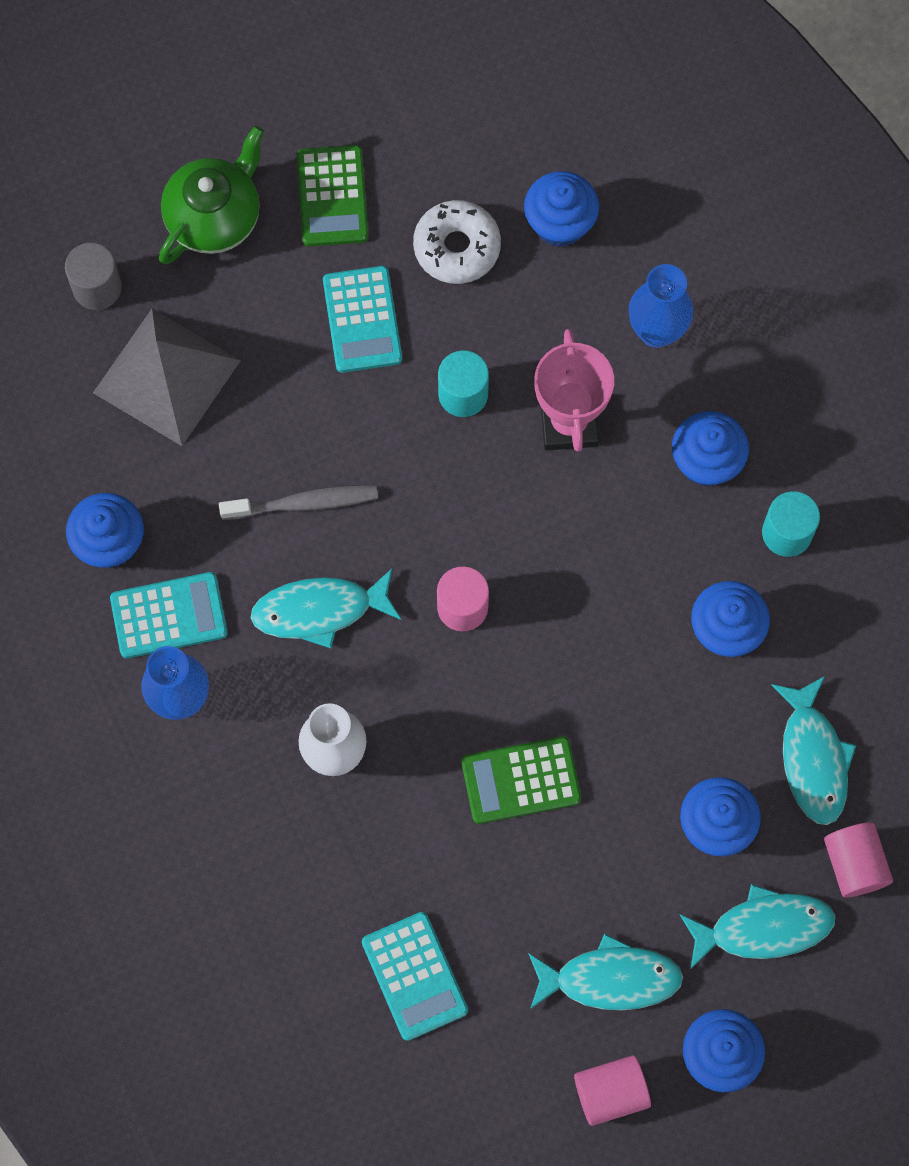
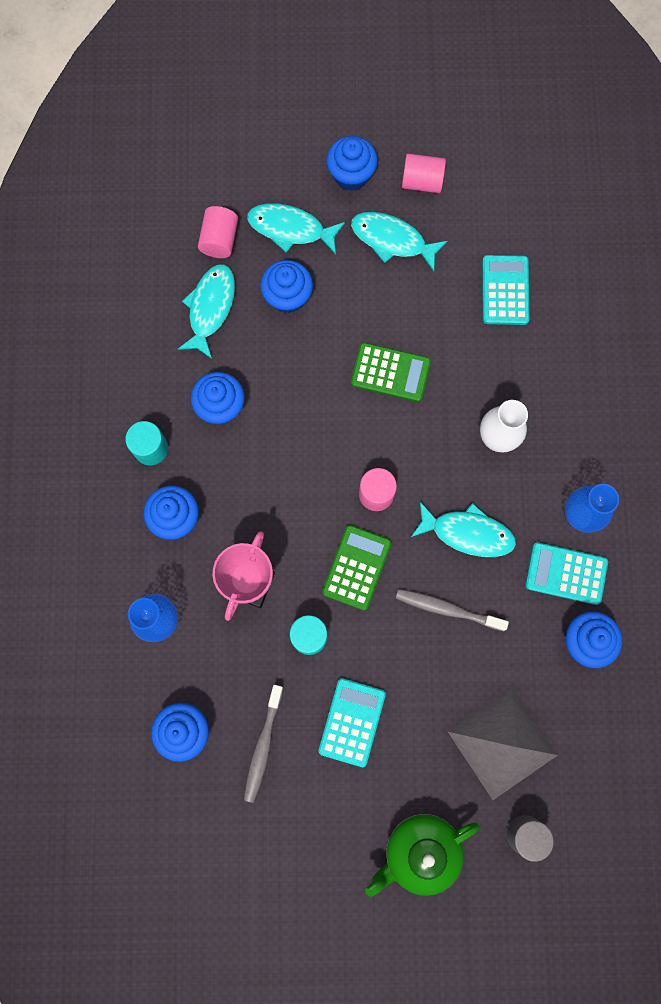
camera: 155 degrees left, 5 degrees up
green calculator [297,145,369,246] -> green calculator moved to [322,525,391,610]
white donut [413,200,501,284] -> grey toothbrush [244,685,283,803]

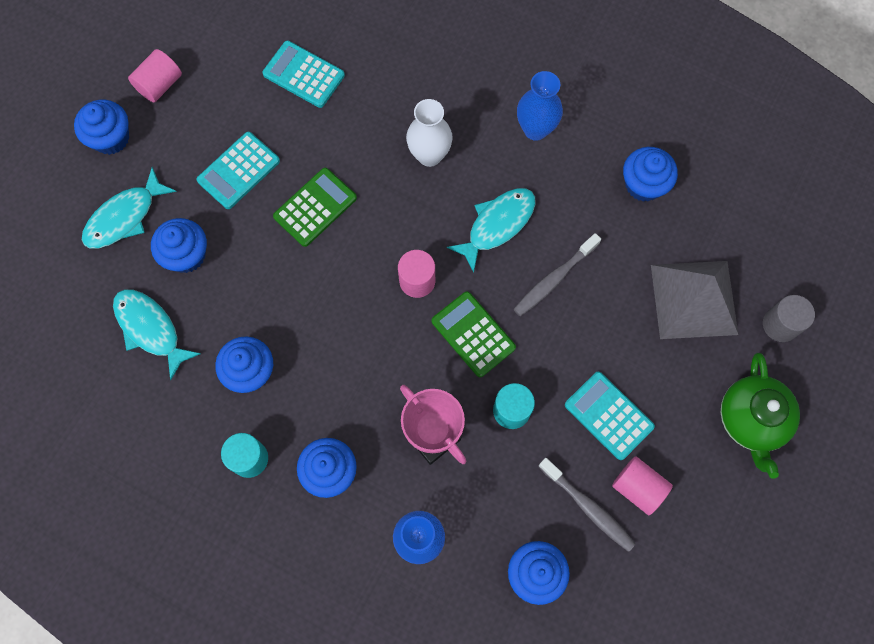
camera: 60 degrees left, 5 degrees down
pink cylinder [198,206,238,258] -> pink cylinder moved to [612,456,673,515]
turquoise fish [351,212,448,271] -> none
turquoise calculator [525,542,608,605] -> turquoise calculator moved to [197,132,280,209]

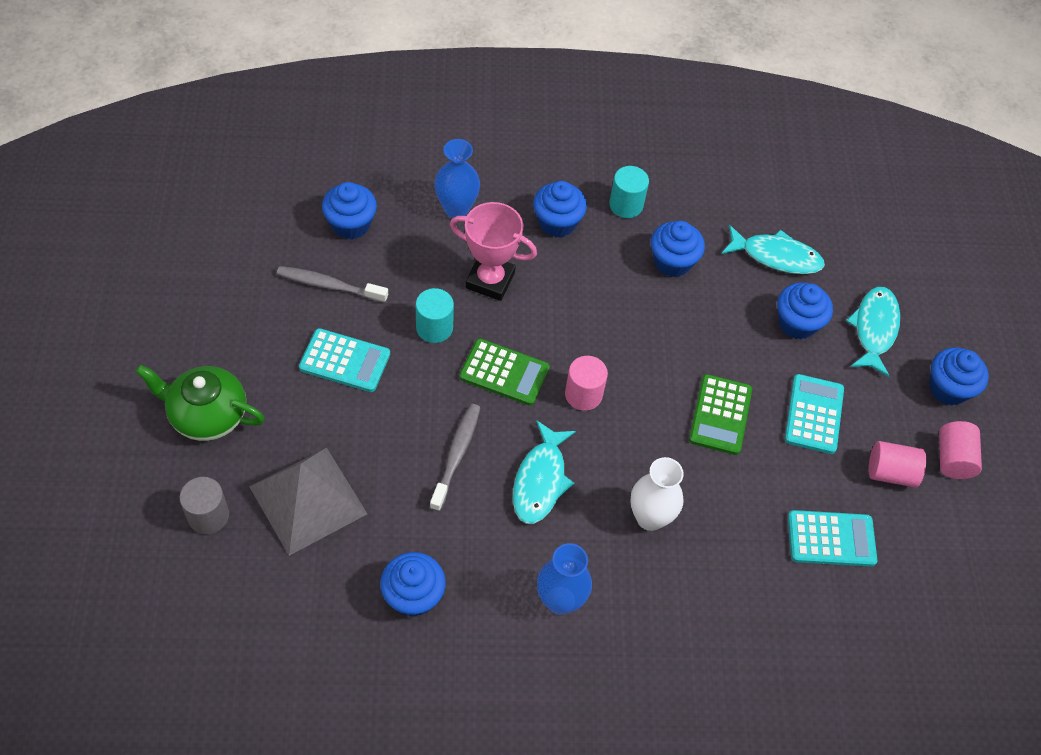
camera: 145 degrees right, 15 degrees down
pink cylinder [612,456,673,515] -> pink cylinder moved to [869,441,926,487]
green teapot [721,353,800,479] -> green teapot turned 45 degrees counterclockwise [135,365,265,441]

